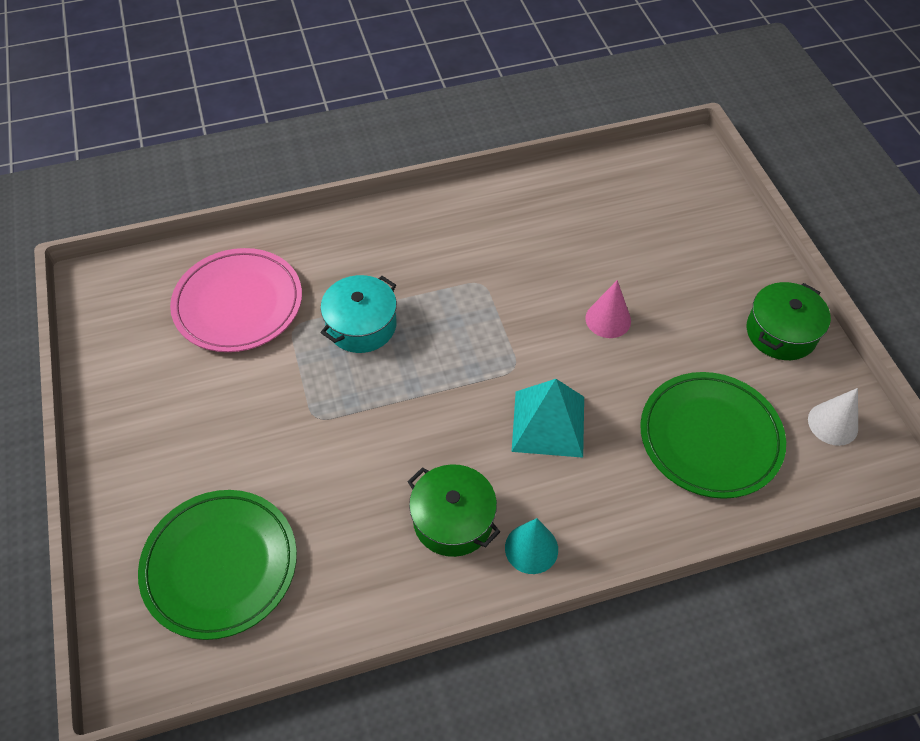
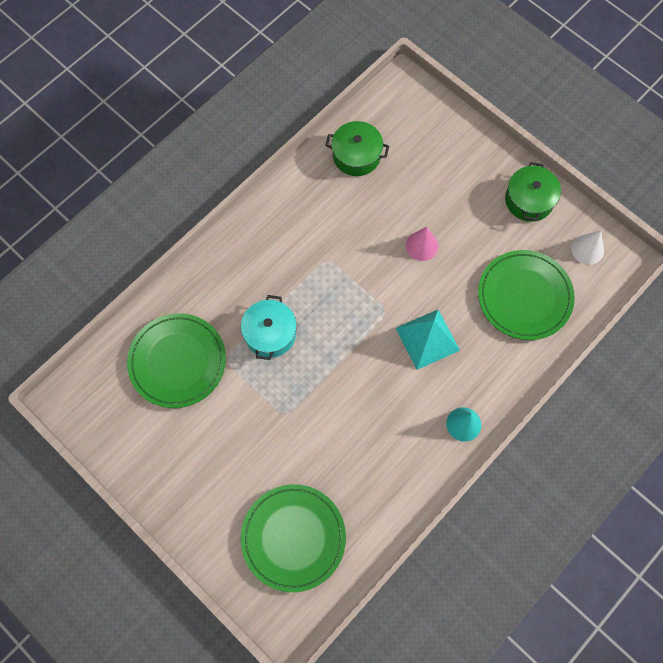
camera: 30 degrees left, 15 degrees up
pink plate [170,248,302,352] -> green plate [127,313,226,408]
green pot [408,464,500,557] -> green pot moved to [325,121,389,176]

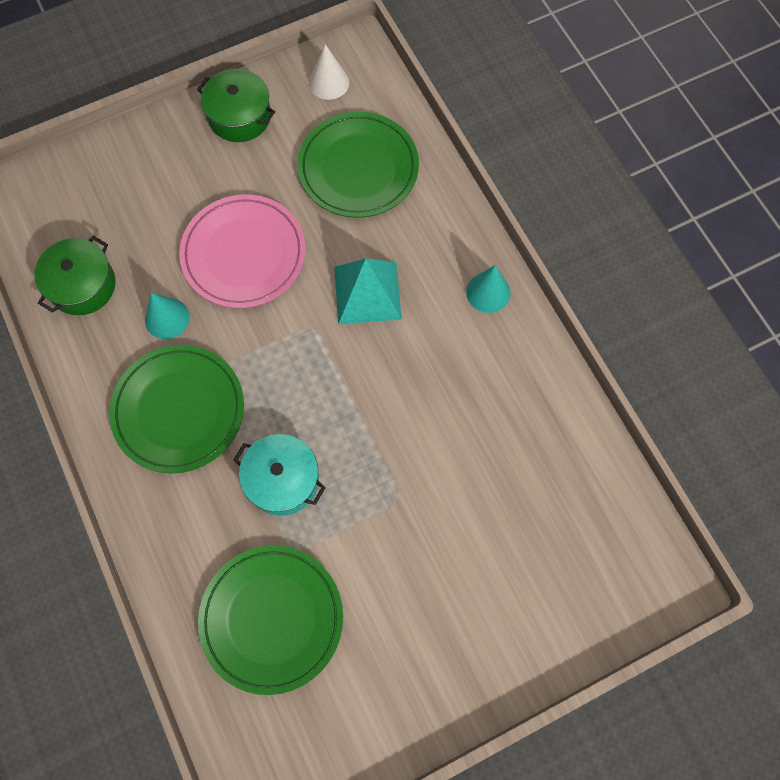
camera: 70 degrees left, 0 degrees up
green plate [241,484,346,592] -> green plate moved to [109,345,244,473]
pink cone [406,227,438,261] -> pink plate [179,194,306,308]
none -> turquoise cone [145,293,190,339]

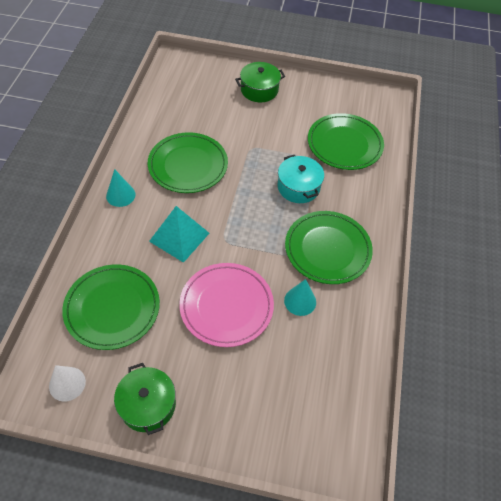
camera: 145 degrees left, 15 degrees down
green pot [34,236,116,315] -> green pot moved to [235,62,285,102]
none -> green plate [148,132,228,193]

